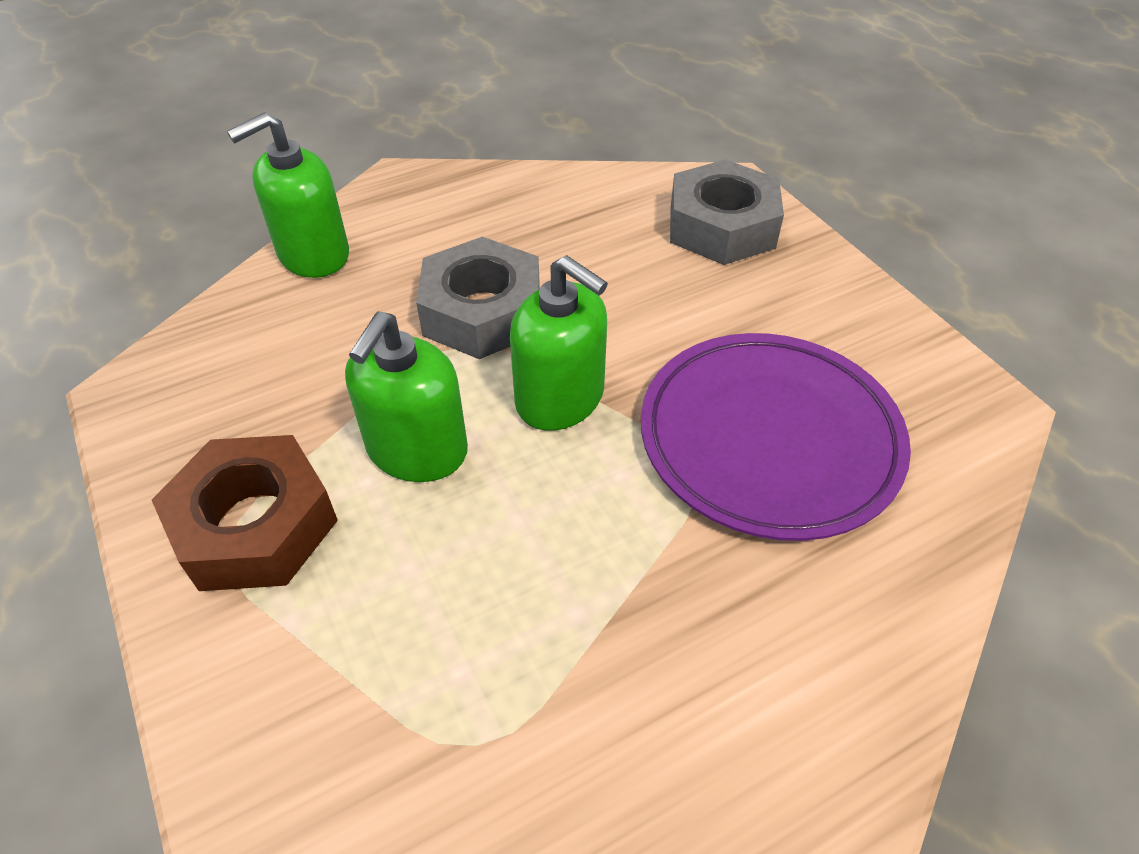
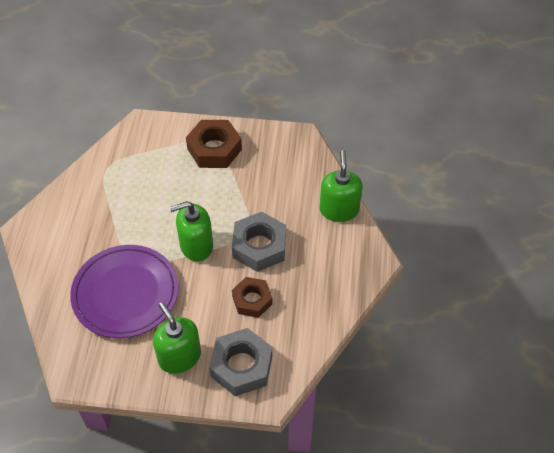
camera: 125 degrees right, 5 degrees up
green soap dispenser [345,312,468,482] -> green soap dispenser moved to [153,302,201,374]
none -> brown nut [232,277,273,318]

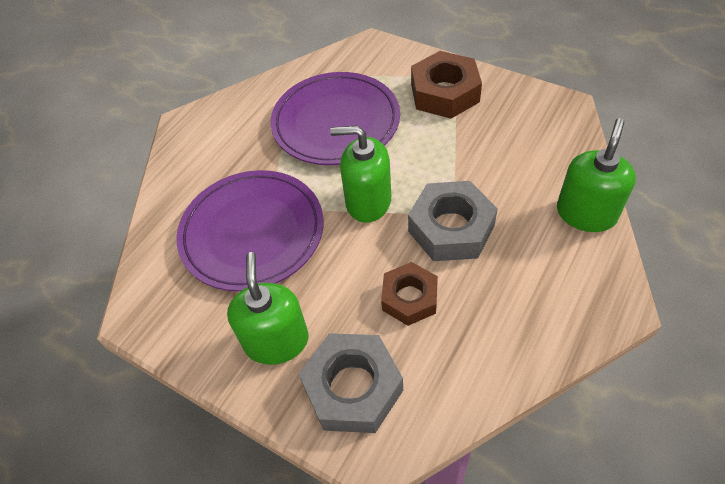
camera: 30 degrees right, 0 degrees up
none -> purple plate [271,72,400,165]

